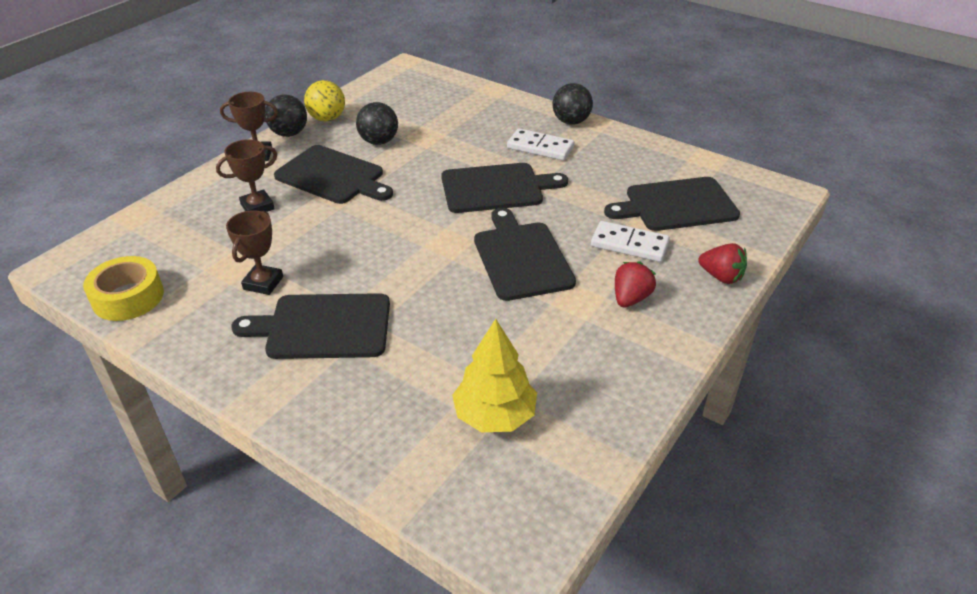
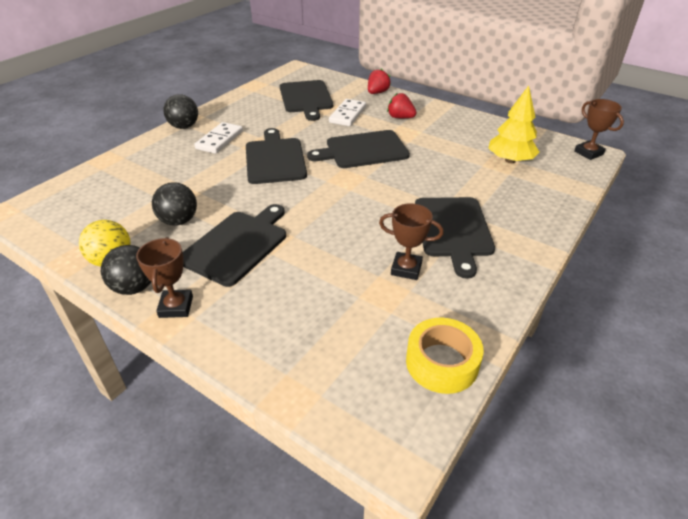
camera: 90 degrees left, 0 degrees up
brown trophy [216,139,277,212] -> brown trophy moved to [574,99,624,160]

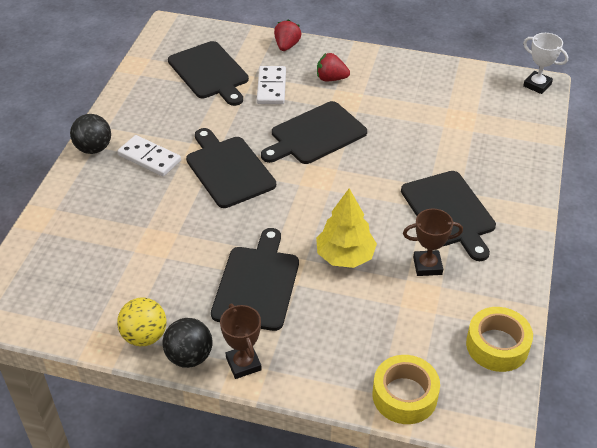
camera: 20 degrees left, 5 degrees up
black ball [152,182,197,226] -> none
white domino [194,122,243,154] -> white domino turned 60 degrees counterclockwise [117,135,181,176]
yellow tree [488,86,539,163] -> yellow tree moved to [316,188,377,268]
brown trophy [574,99,624,160] -> white trophy [523,33,568,94]
none -> yellow tape [372,355,440,424]

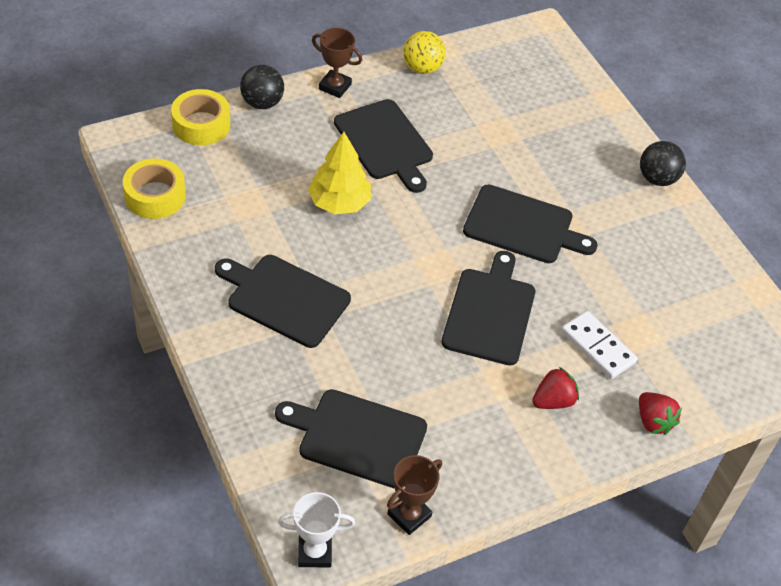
camera: 135 degrees right, 5 degrees up
white domino [117,135,181,176] -> none
black ball [163,318,212,368] -> black ball moved to [240,65,284,109]
black cutting board [168,41,249,106] -> black cutting board moved to [275,389,427,489]
brown trophy [403,209,463,276] -> brown trophy moved to [387,455,442,535]

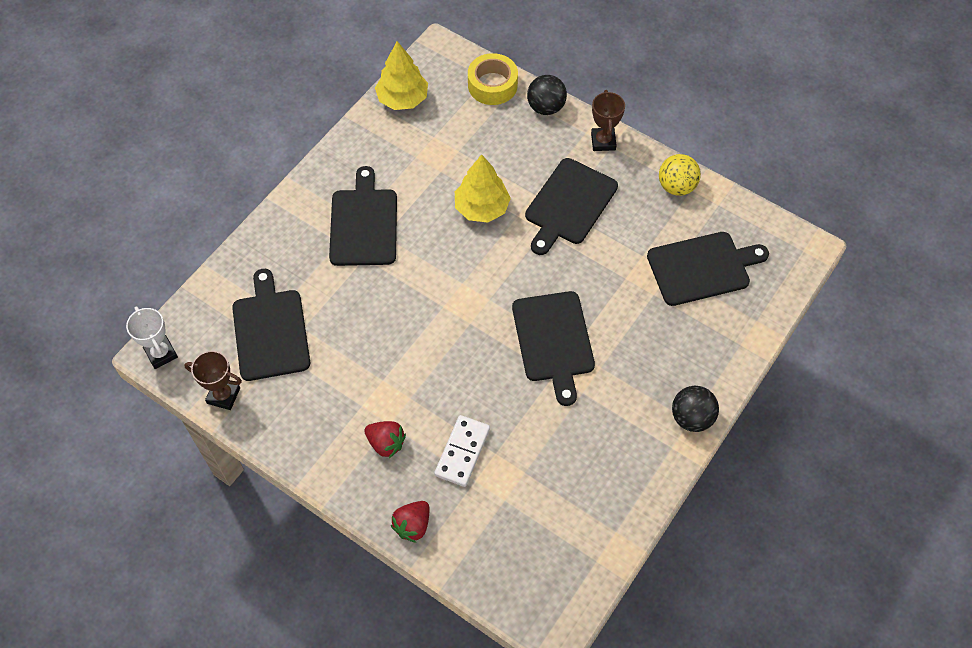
camera: 65 degrees right, 10 degrees up
yellow tape [123,158,186,219] -> yellow tree [375,41,428,110]
black cutting board [442,251,535,366] -> black cutting board moved to [647,232,769,306]

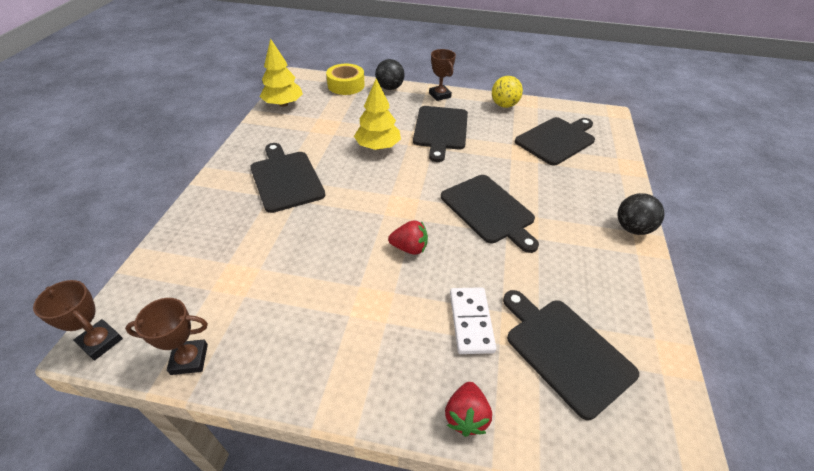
camera: 25 degrees left, 15 degrees down
white trophy [126,306,178,369] -> brown trophy [33,280,123,360]
black cutting board [232,269,310,381] -> black cutting board moved to [503,290,639,420]
red strawberry [364,421,406,458] -> red strawberry moved to [388,221,428,255]

